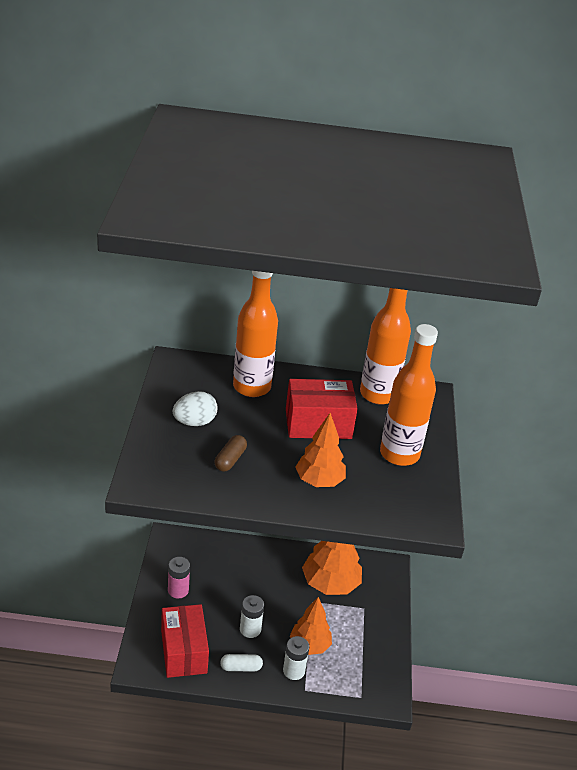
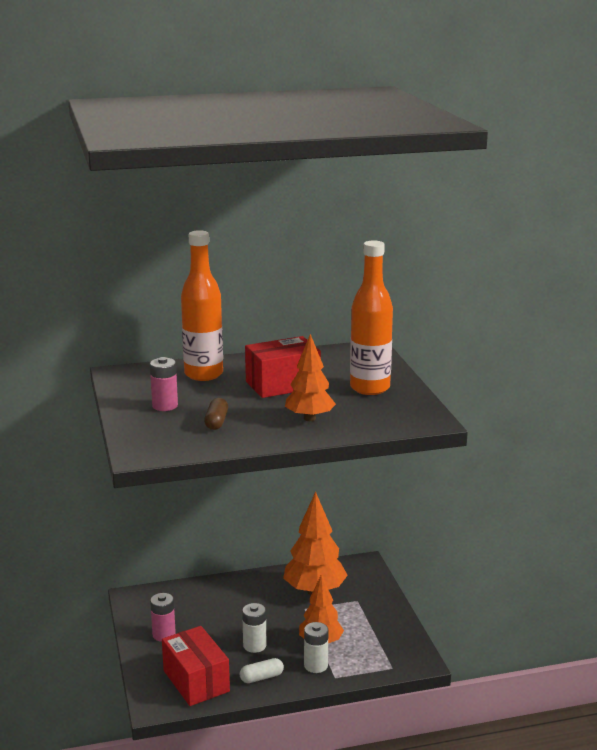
camera: 15 degrees left, 15 degrees down
white egg [173,391,218,426] -> pink battery [150,357,178,411]
orange bottle [360,288,411,405] -> none

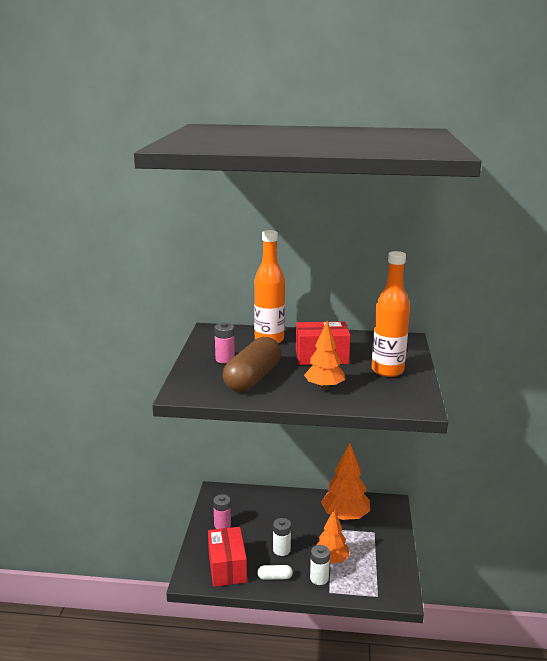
camera: 20 degrees right, 0 degrees up
brown capsule [204,398,228,430] -> brown capsule [223,337,281,392], size x2.25

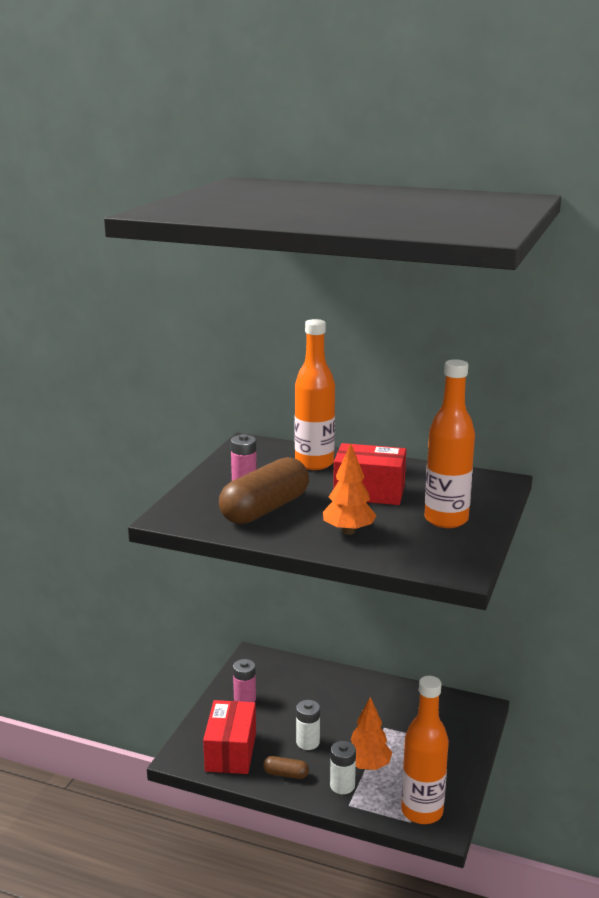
camera: 15 degrees right, 0 degrees up
white capsule [257,565,293,580] -> brown capsule [263,756,309,779]
orange tree [321,443,370,521] -> none
none -> orange bottle [401,676,449,824]

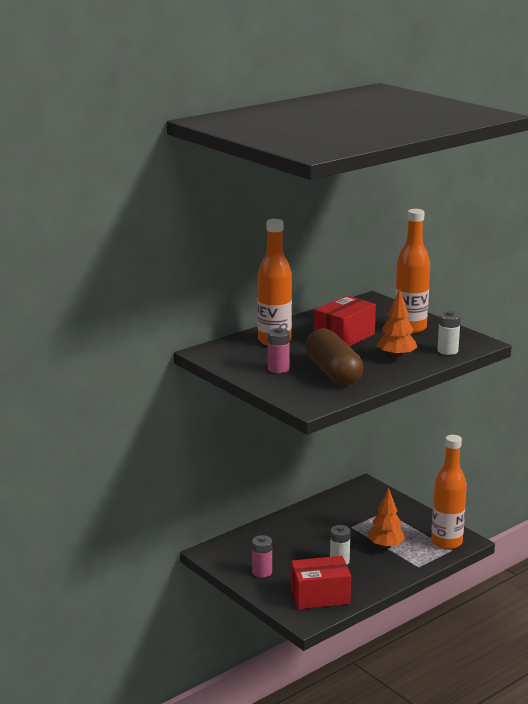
camera: 60 degrees left, 0 degrees up
red box [203,700,256,774] -> red box turned 45 degrees counterclockwise [291,556,351,609]
brown capsule [263,756,309,779] -> none
white battery [330,741,356,794] -> white battery moved to [437,311,461,355]

